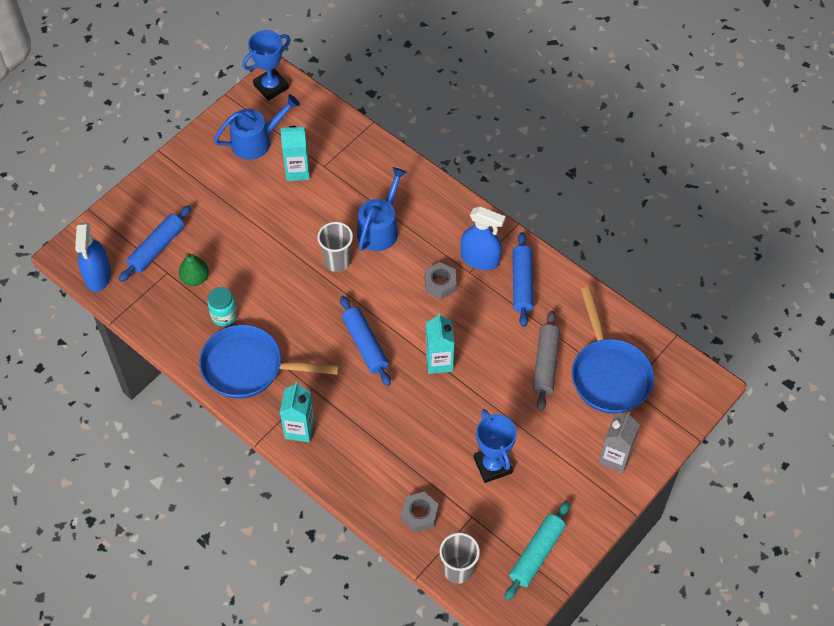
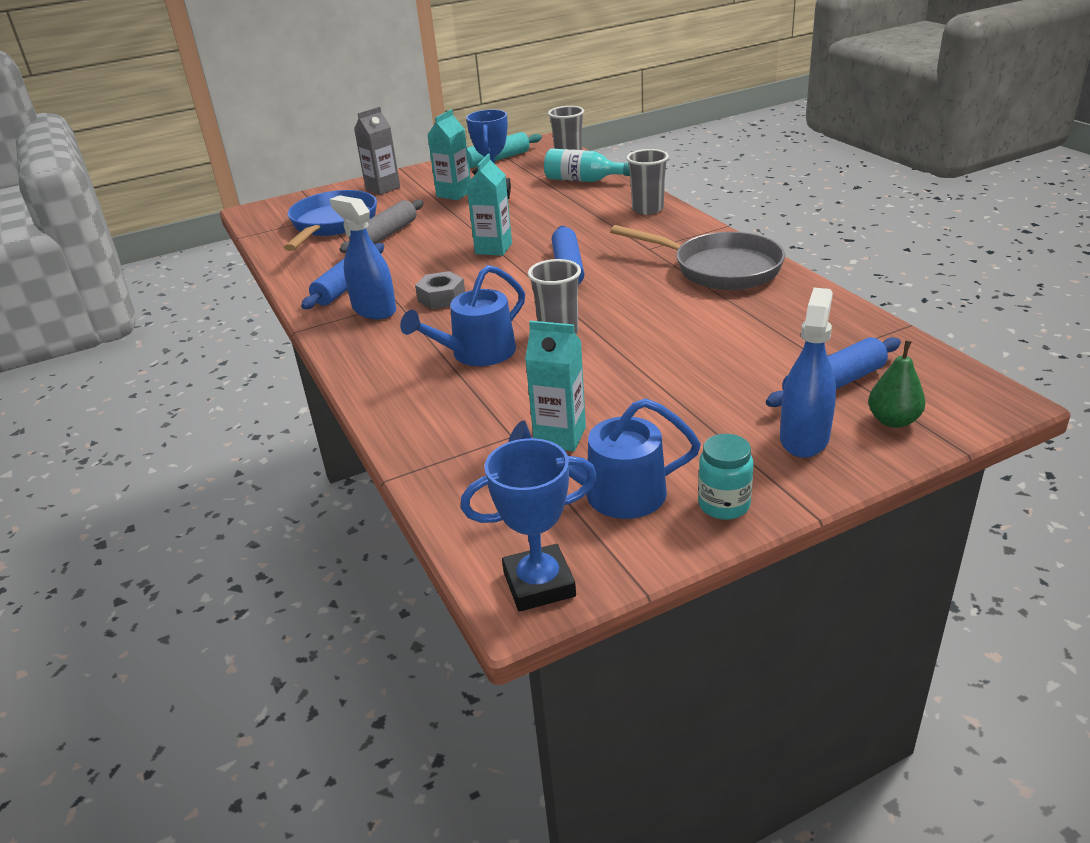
camera: 155 degrees left, 25 degrees down
blue spray bottle [75,222,111,292] -> blue spray bottle moved to [780,288,836,458]
green pear [179,252,209,286] -> green pear moved to [868,341,926,428]
blue pan [199,325,339,399] -> grey pan [611,225,785,290]
turquoise jar [207,287,237,326] -> turquoise jar moved to [698,434,753,520]
turquoise carton [280,382,315,442] -> turquoise carton moved to [427,109,471,200]
grey nut [401,492,439,533] -> turquoise bottle [544,148,630,182]
none -> grey cup [626,149,669,215]

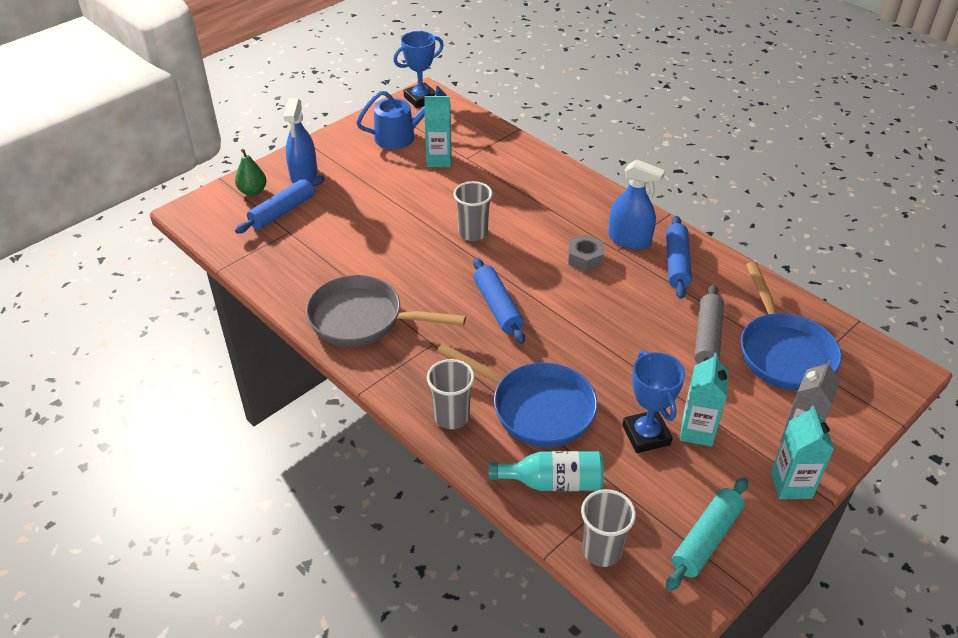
camera: 160 degrees right, 10 degrees up
blue watering can [400,265,525,366] -> none
turquoise carton [466,154,512,256] -> turquoise carton moved to [771,405,834,499]
turquoise jar [698,434,753,520] -> none
none -> blue pan [437,344,598,448]

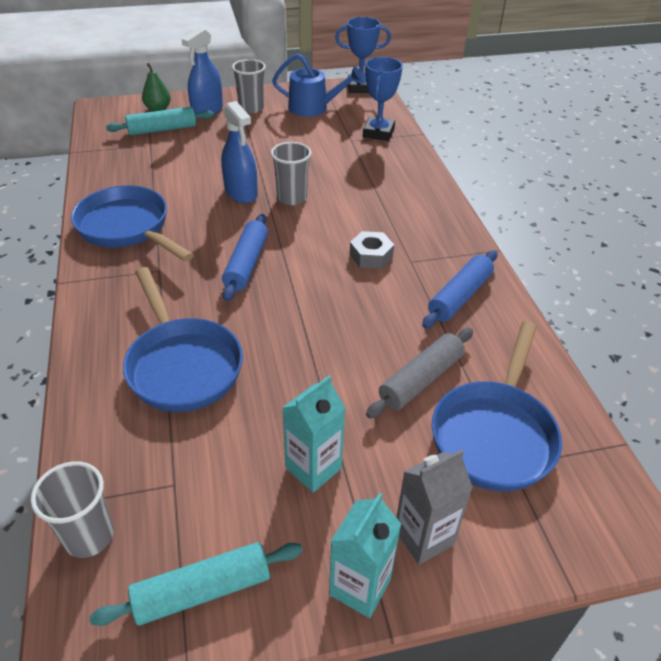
camera: 30 degrees right, 0 degrees up
blue rolling pin [235,176,325,234] -> turquoise rolling pin [106,107,214,135]
grey pan [306,275,466,347] -> blue pan [71,185,194,262]
turquoise carton [424,96,452,167] -> none
grey cup [427,359,475,429] -> grey cup moved to [232,59,266,113]
turquoise bottle [489,451,604,491] -> none
blue spray bottle [608,160,665,250] -> blue spray bottle moved to [221,101,258,203]
blue trophy [622,350,685,453] -> blue trophy moved to [363,57,403,141]

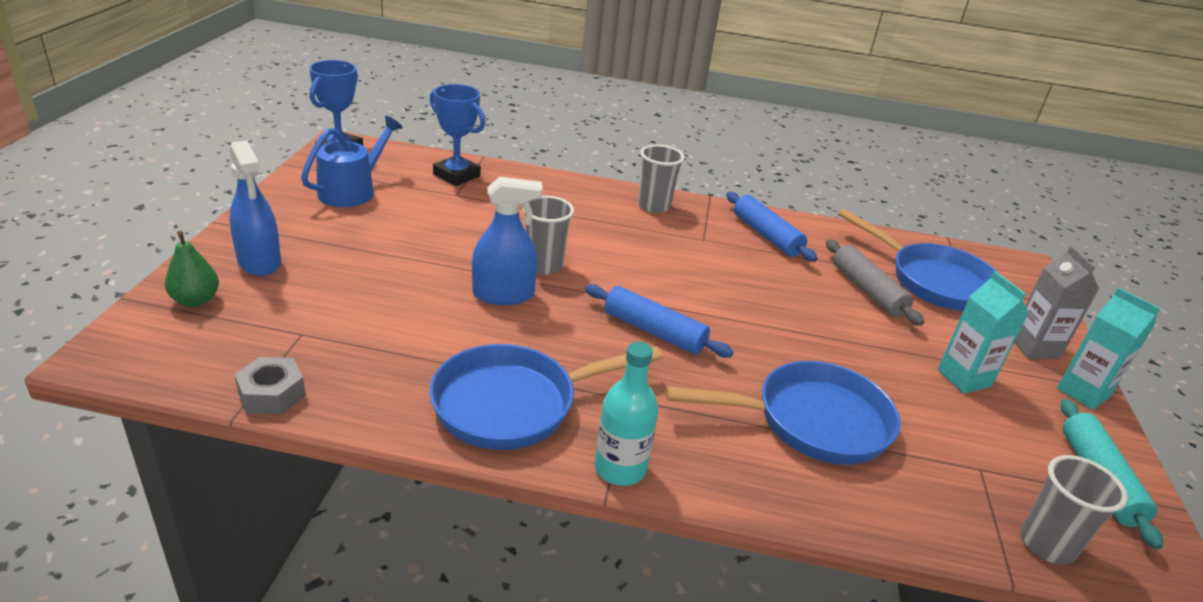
camera: 70 degrees left, 10 degrees down
turquoise rolling pin [106,107,214,135] -> none
grey cup [232,59,266,113] -> grey cup moved to [638,145,685,213]
grey nut [349,231,394,269] -> grey nut moved to [234,357,306,414]
none -> turquoise bottle [594,342,658,486]

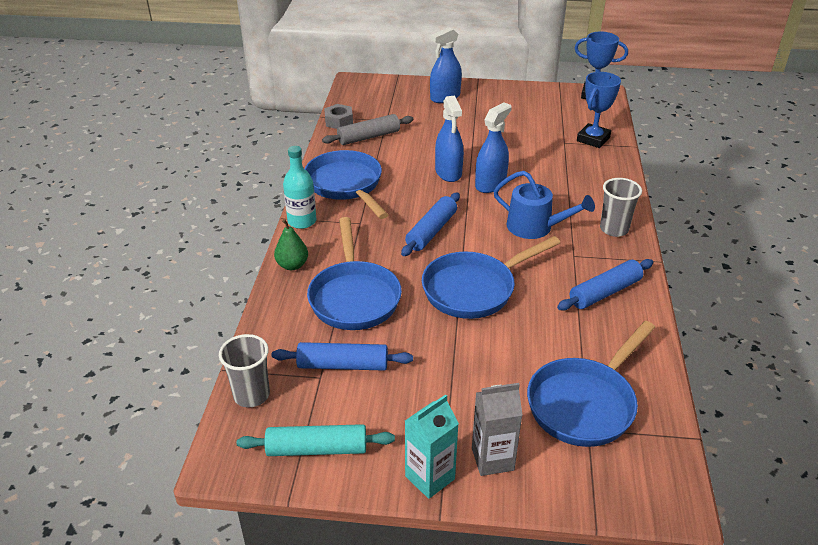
camera: 90 degrees right, 5 degrees up
green pear [165,231,219,307] -> green pear moved to [274,219,308,270]
blue watering can [301,116,403,207] -> blue watering can moved to [493,171,595,239]
grey cup [522,196,574,274] -> blue spray bottle [475,102,512,193]
grey rolling pin [826,240,924,326] -> grey rolling pin moved to [322,114,414,145]
turquoise carton [938,271,1029,393] -> none
none -> blue rolling pin [272,342,413,371]
none -> blue pan [422,236,560,319]

